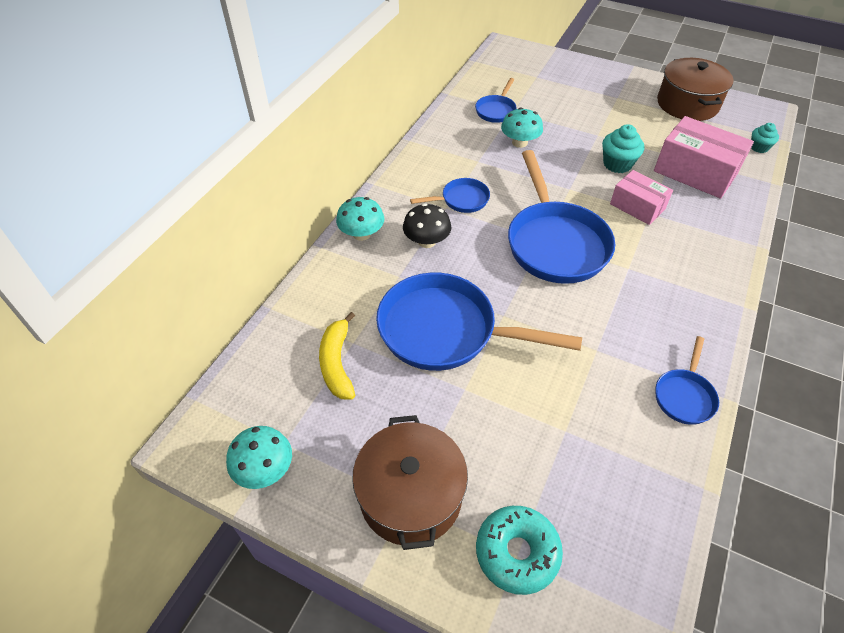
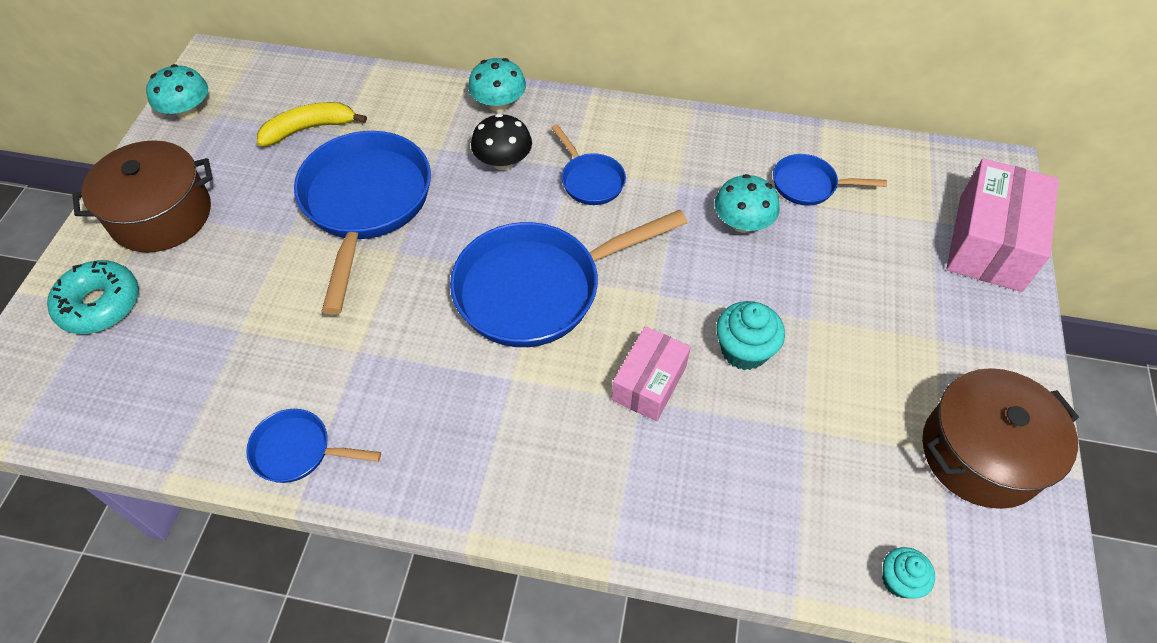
camera: 75 degrees right, 5 degrees up
pink box [654,116,754,199] -> pink box moved to [946,158,1059,292]

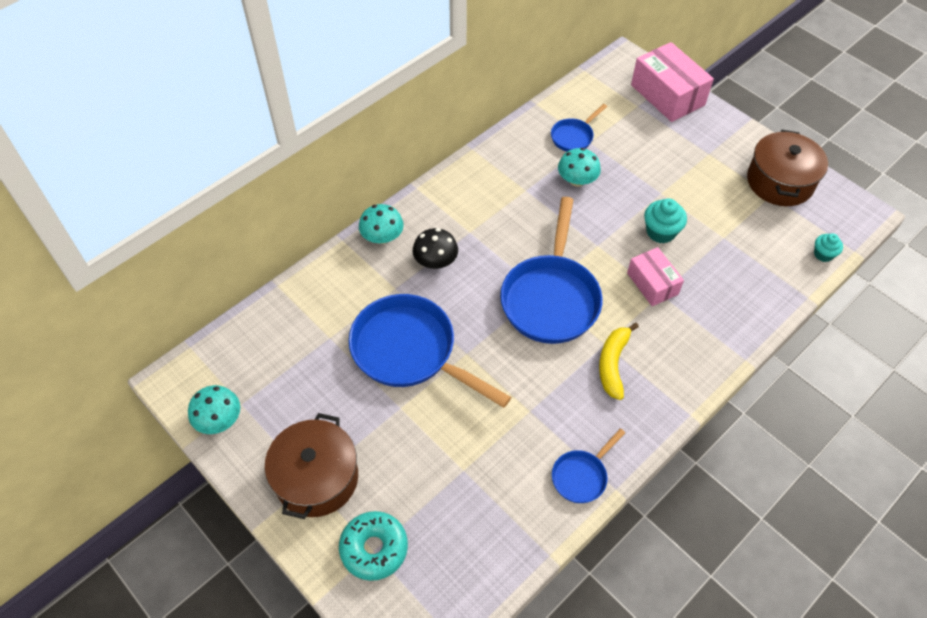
camera: 55 degrees left, 0 degrees up
yellow banana [257,102,367,147] -> yellow banana moved to [599,323,639,400]
blue pan [551,124,626,205] -> none

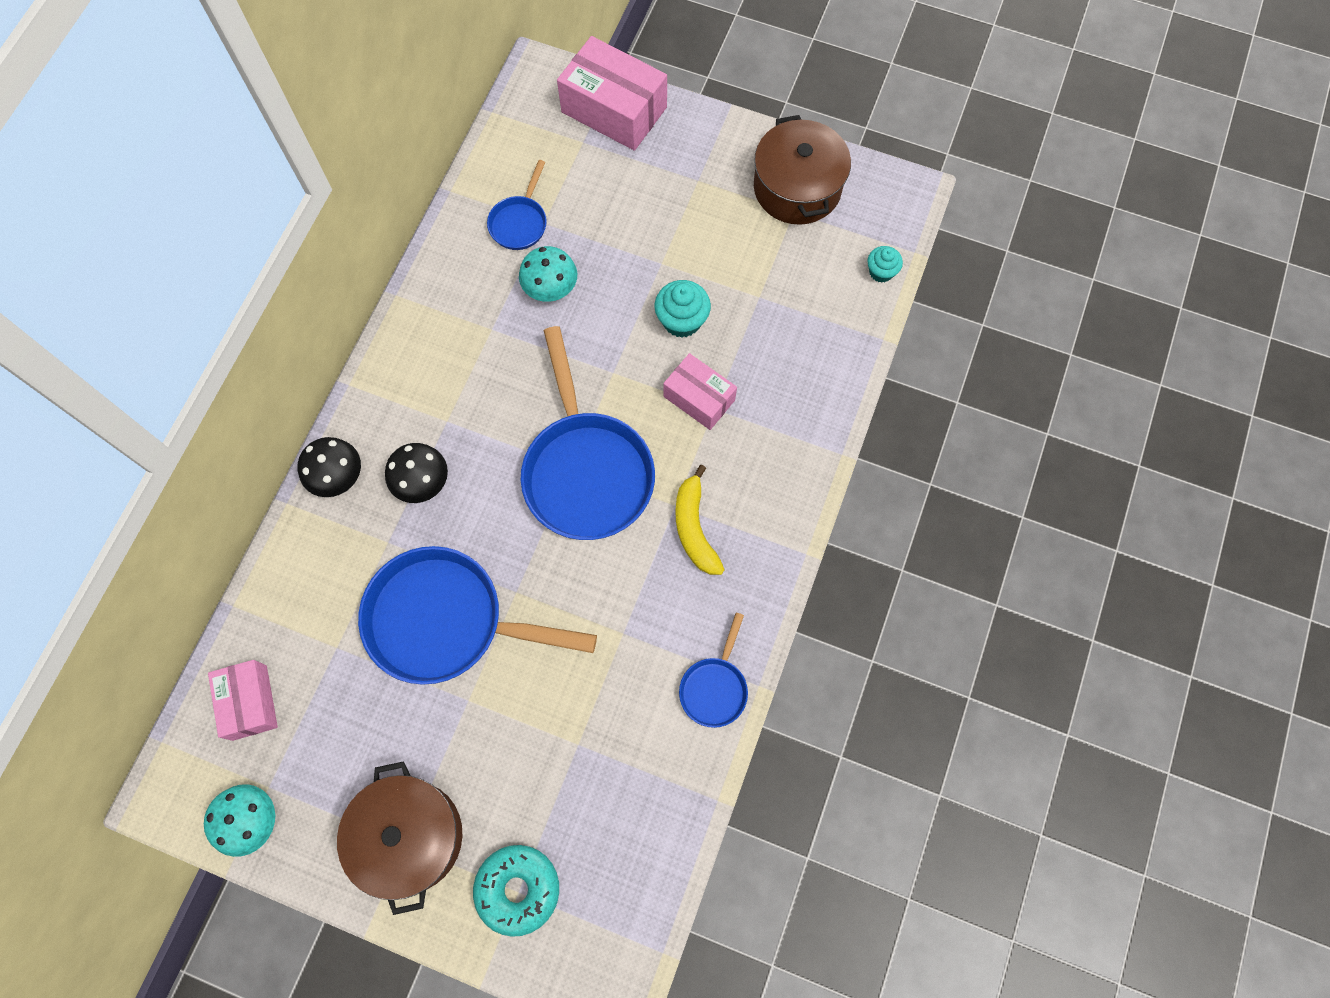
camera: 25 degrees left, 15 degrees up
turquoise mushroom [359,204,404,244] -> black mushroom [298,437,361,497]
none -> pink box [208,660,278,741]

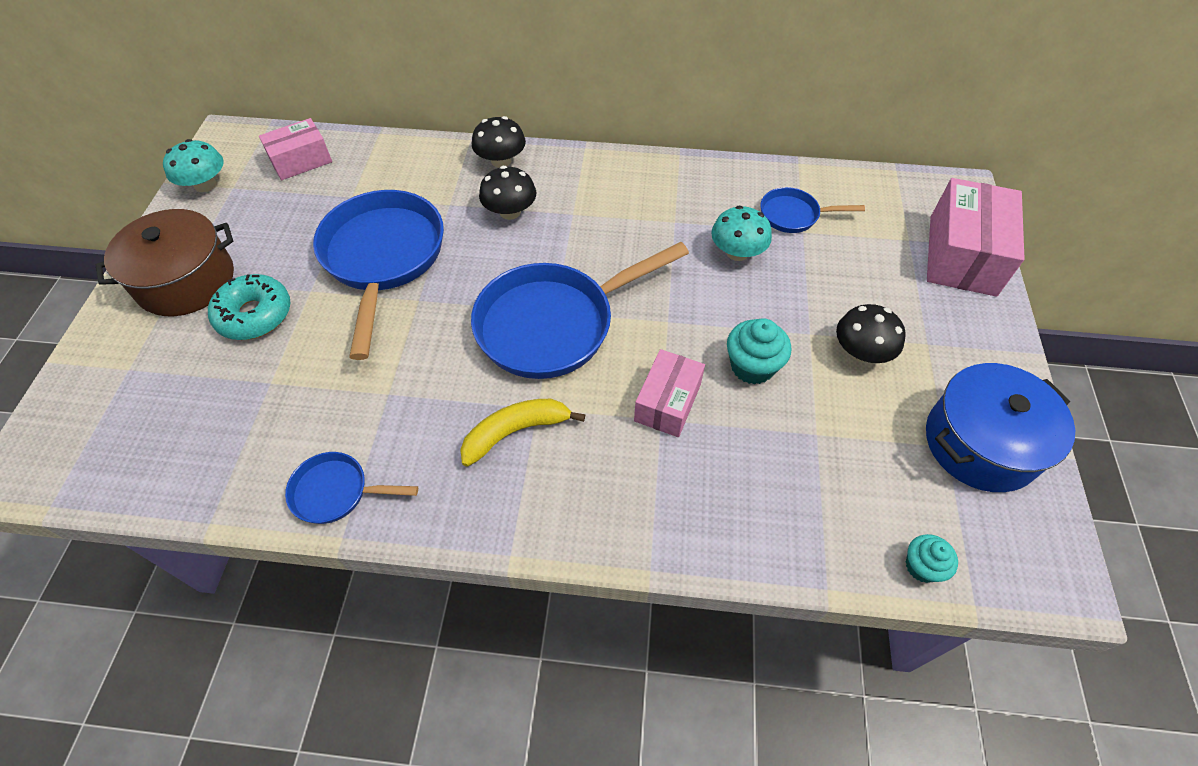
camera: 75 degrees right, 15 degrees down
turquoise donut [473,845,559,937] -> turquoise donut moved to [208,274,291,340]
brown pot [754,115,851,225] -> blue pot [926,363,1075,492]
none -> black mushroom [836,304,906,363]

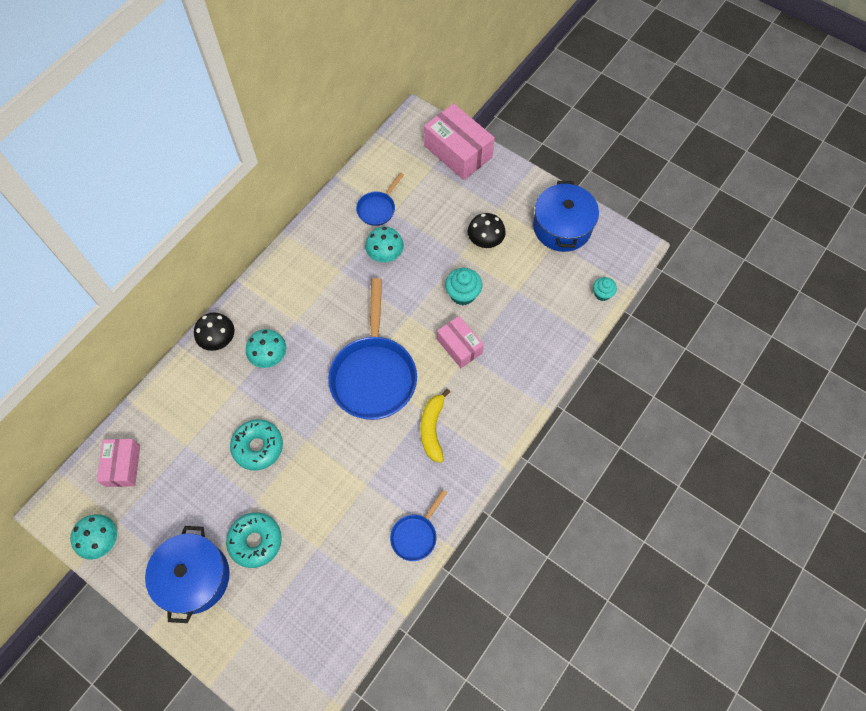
camera: 60 degrees left, 10 degrees up
brown pot [95,209,234,316] -> blue pot [145,526,229,623]
blue pan [313,190,444,360] -> turquoise donut [230,419,283,470]
black mushroom [479,166,536,220] -> turquoise mushroom [246,329,286,368]

